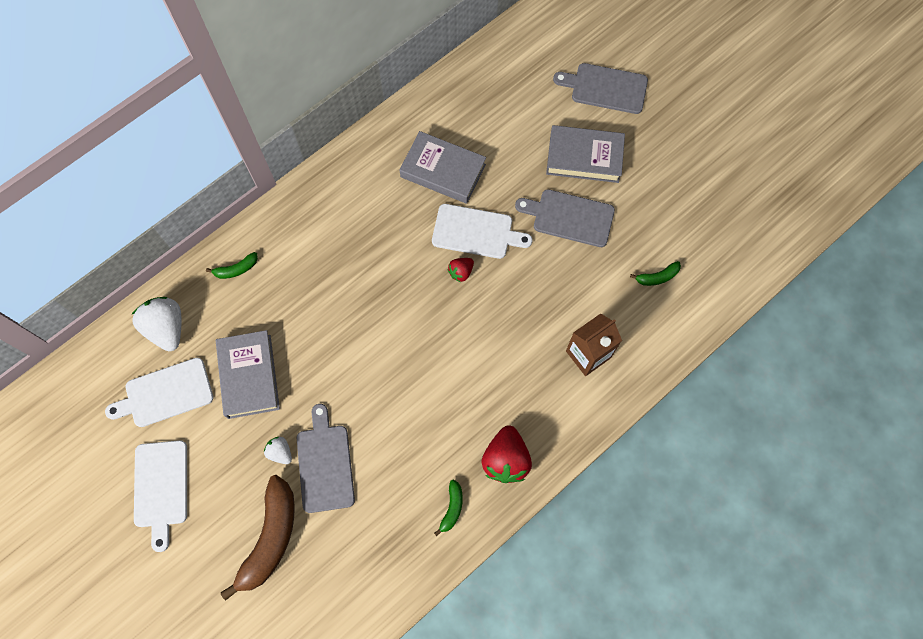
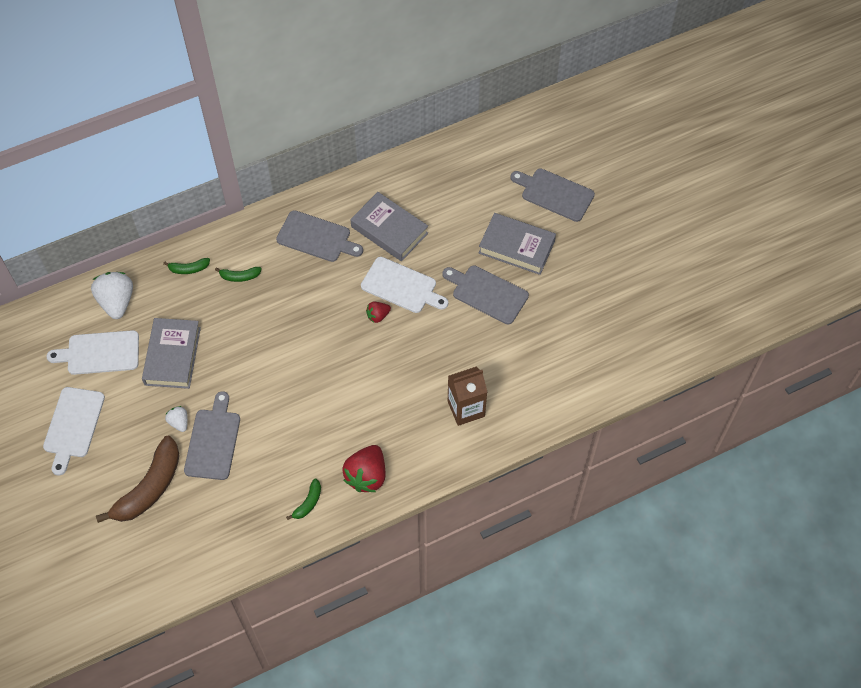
camera: 15 degrees right, 10 degrees down
green banana [630,261,681,286] -> green banana moved to [215,267,262,282]
none -> grey cutting board [276,210,363,262]

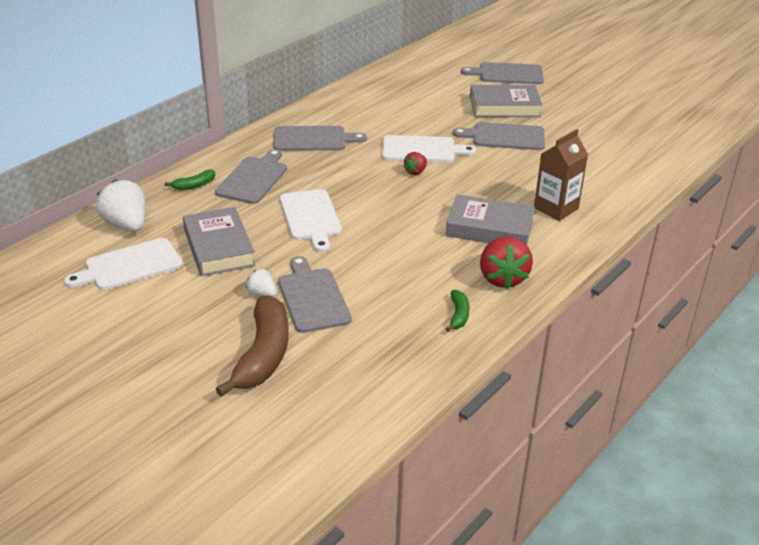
camera: 25 degrees left, 25 degrees down
white cutting board [43,387,105,476] -> white cutting board moved to [280,189,342,252]
green banana [215,267,262,282] -> grey cutting board [215,149,287,204]
grey book [351,192,428,261] -> grey book moved to [446,194,535,245]

